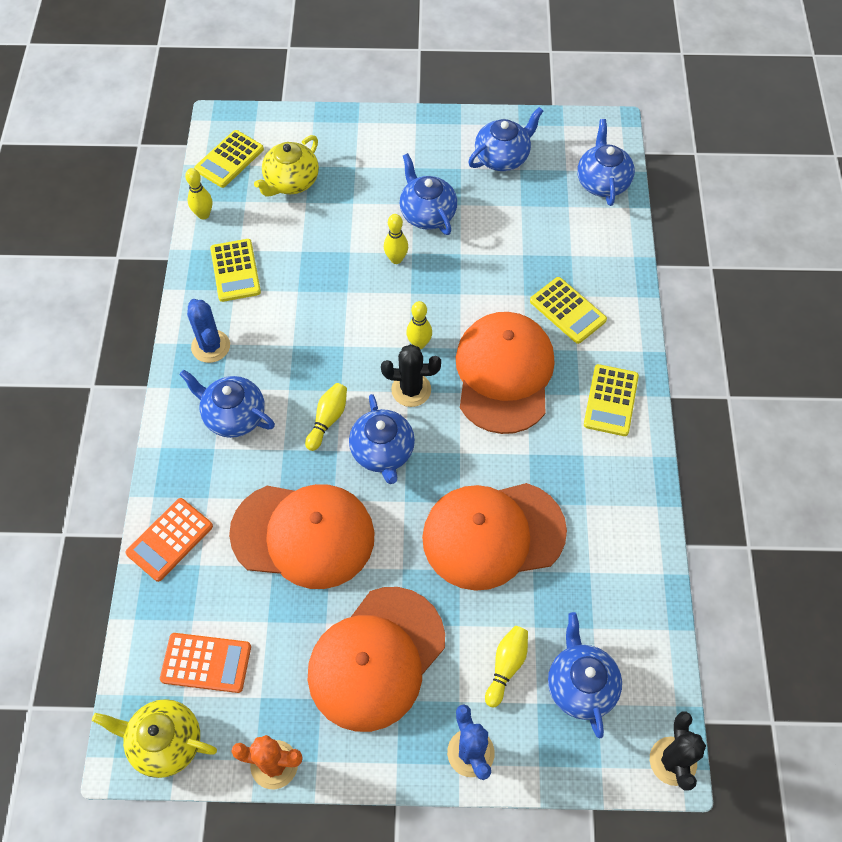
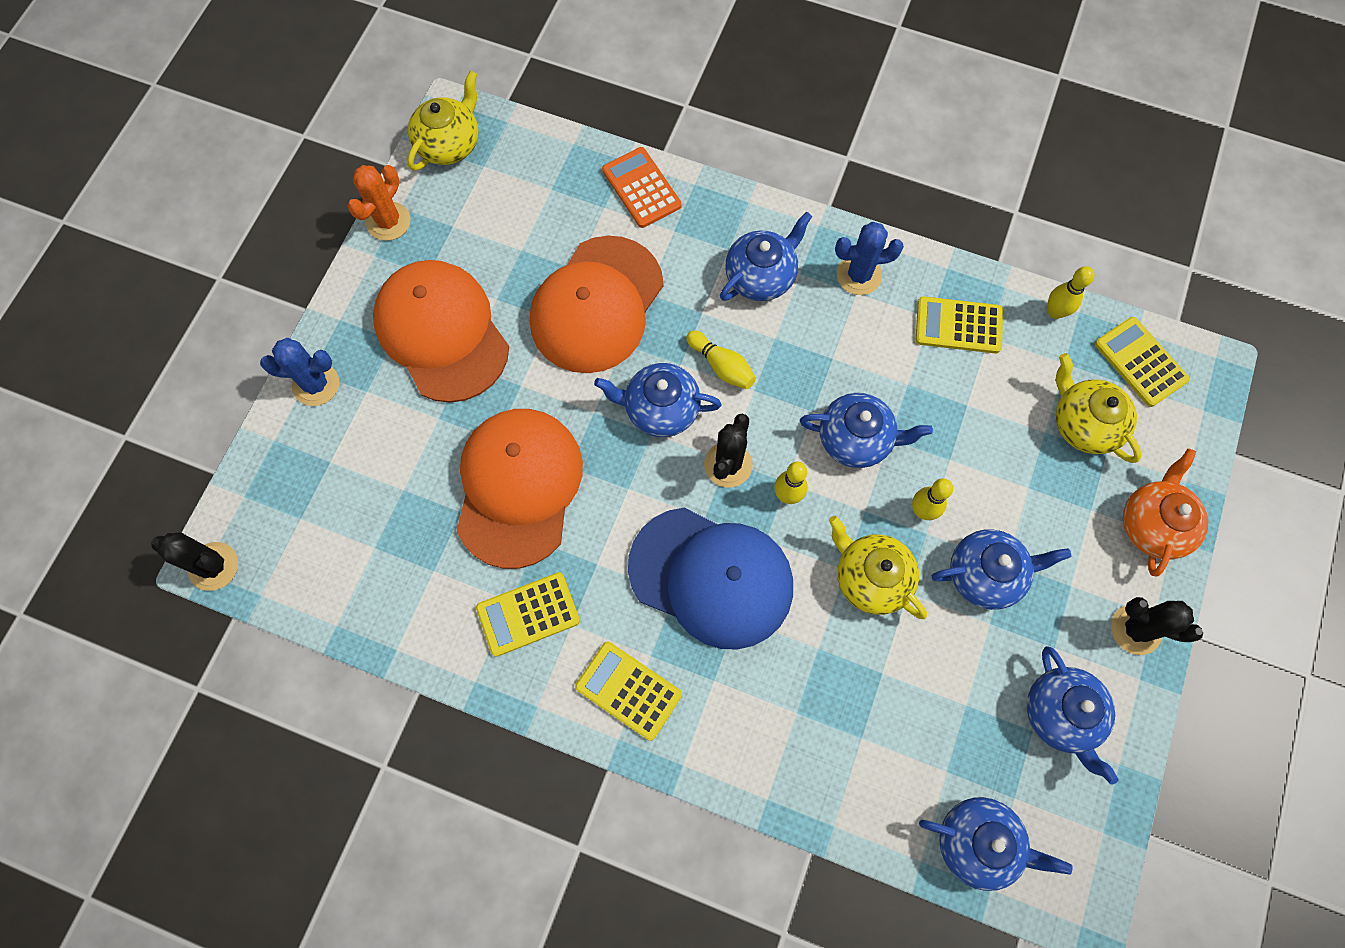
camera: 110 degrees right, 10 degrees up
orange calculator [160,633,251,693] -> none
orange cap [456,312,555,434] -> blue cap [628,508,793,650]
yellow bowling pin [485,626,528,707] -> none
yellow calculator [530,277,607,344] -> yellow calculator moved to [476,572,580,657]
blue teapot [548,612,622,738] -> blue teapot moved to [800,393,933,468]
none -> yellow teapot [829,516,927,619]
none -> black cactus [1111,597,1203,655]
none -> orange teapot [1123,448,1208,577]

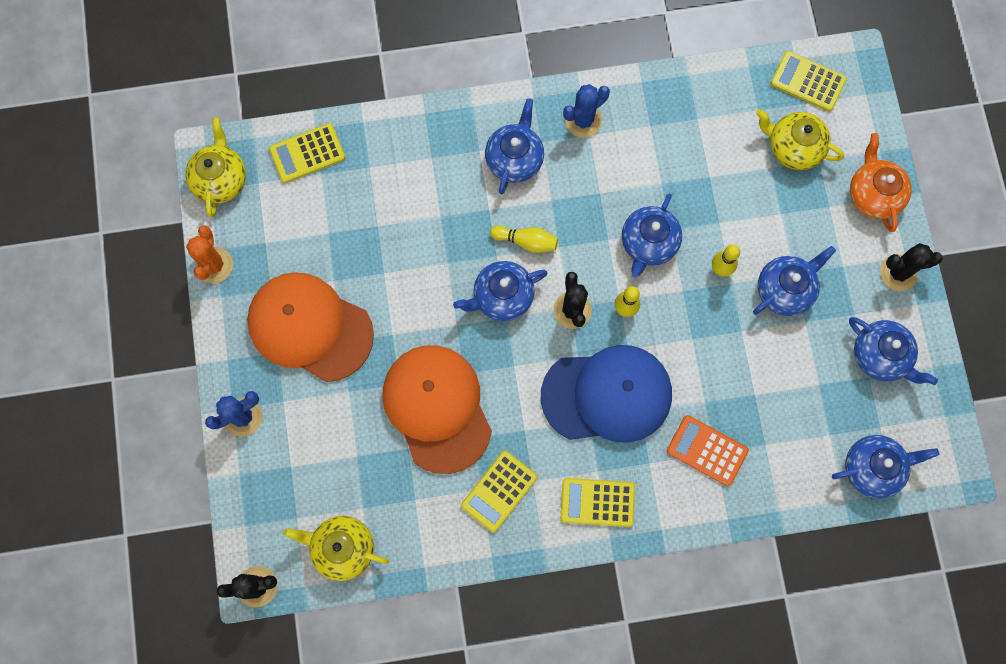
camera: 30 degrees left, 5 degrees up
orange cap [530,236,664,373] -> none
orange calculator [602,147,682,228] -> orange calculator moved to [667,415,749,486]
blue teapot [800,393,933,468] -> blue teapot turned 135 degrees clockwise [622,194,682,278]
yellow teapot [829,516,927,619] -> yellow teapot moved to [284,516,389,581]
yellow calculator [916,296,1003,354] -> yellow calculator moved to [269,123,346,183]
yellow bowling pin [1048,266,1095,319] -> none

